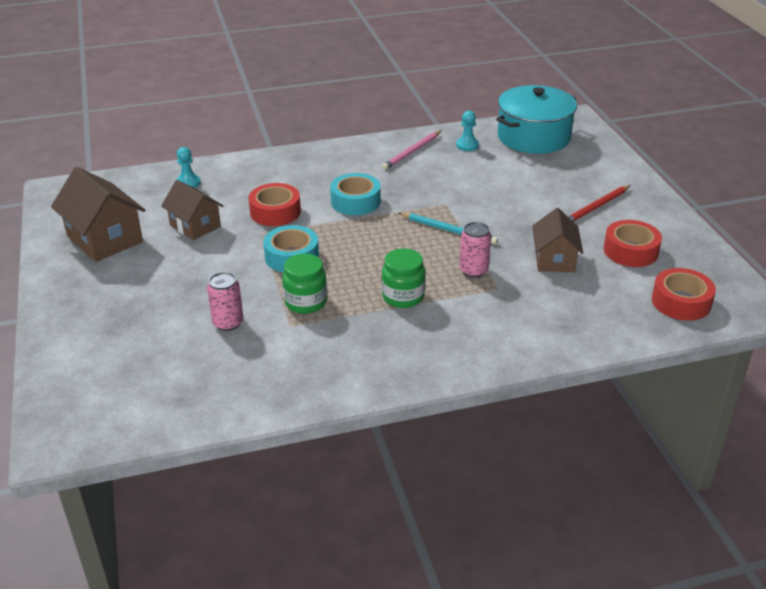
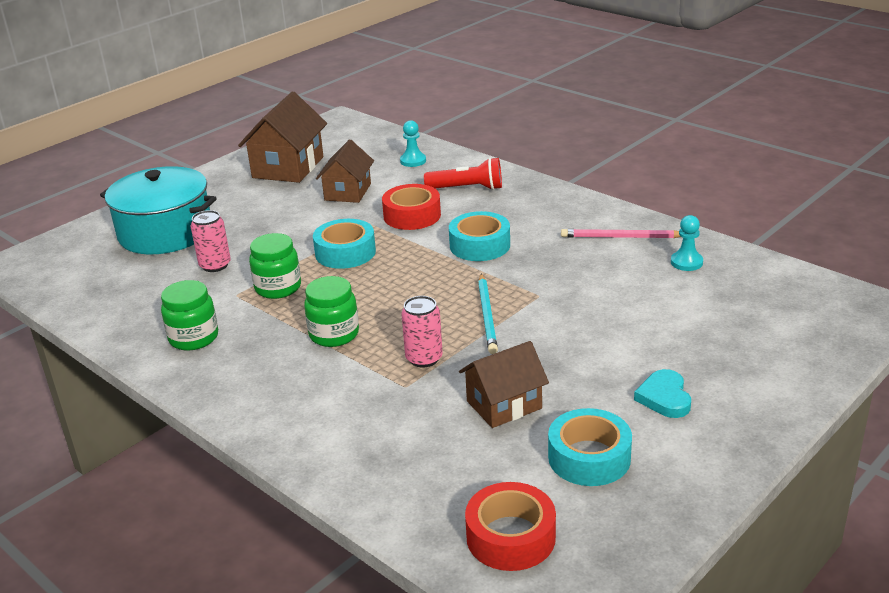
camera: 60 degrees right, 5 degrees down
turquoise pot [496,85,577,154] -> turquoise pot moved to [100,166,217,254]
red pencil [568,185,631,222] -> turquoise heart [634,369,691,418]
red tape [604,220,662,267] -> turquoise tape [548,408,632,486]
none -> green jar [161,280,218,351]
none -> red flashlight [424,158,502,190]

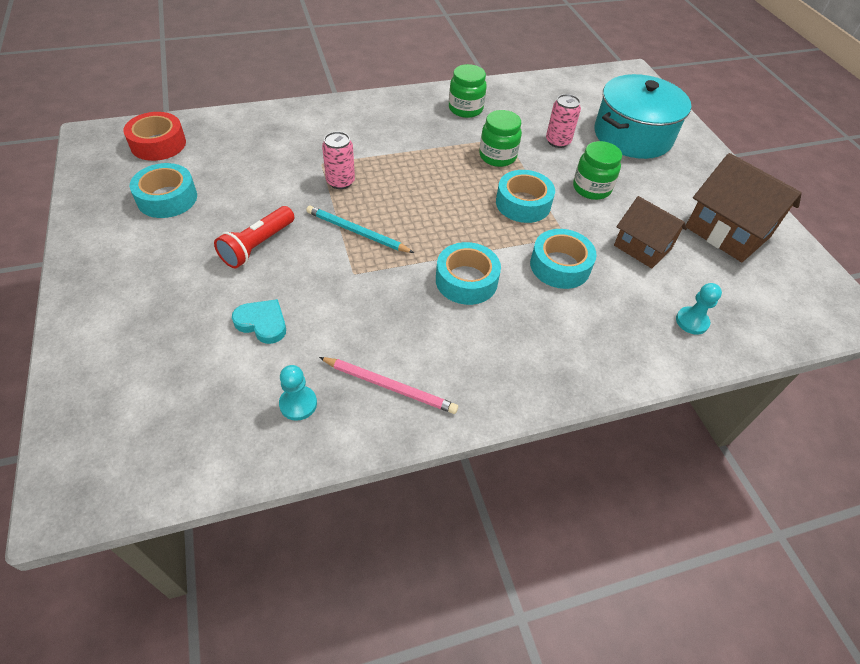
camera: 115 degrees right, 20 degrees up
green jar [304,276,359,347] -> green jar moved to [573,141,622,200]
red tape [382,184,441,230] -> turquoise tape [530,229,597,289]
red flashlight [424,158,502,190] -> red flashlight moved to [214,206,294,268]
brown house [459,341,549,428] -> none
pink pencil [561,229,681,238] -> pink pencil turned 75 degrees clockwise [319,357,458,414]
turquoise heart [634,369,691,418] -> turquoise heart moved to [232,299,286,344]

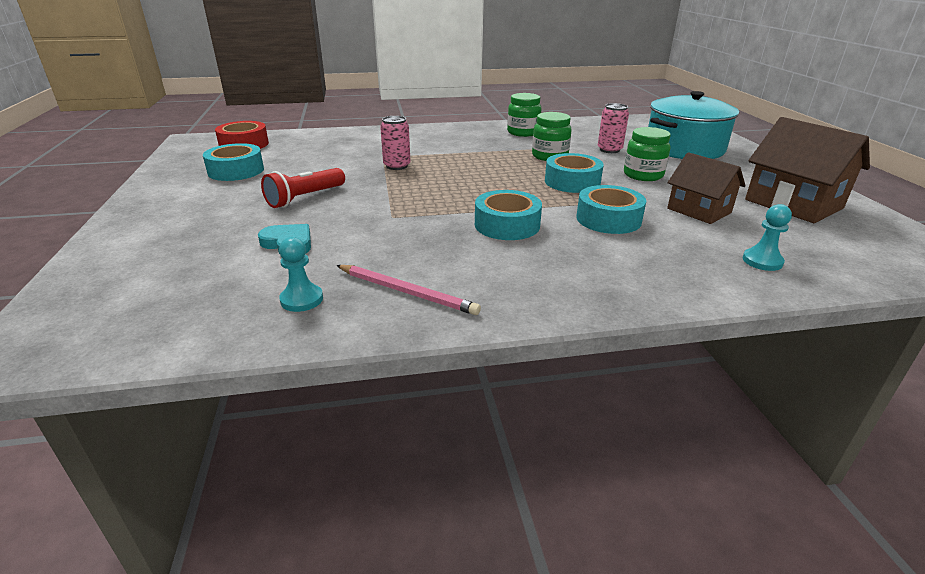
camera: 10 degrees right, 20 degrees down
turquoise pencil [306,206,414,253] -> none

